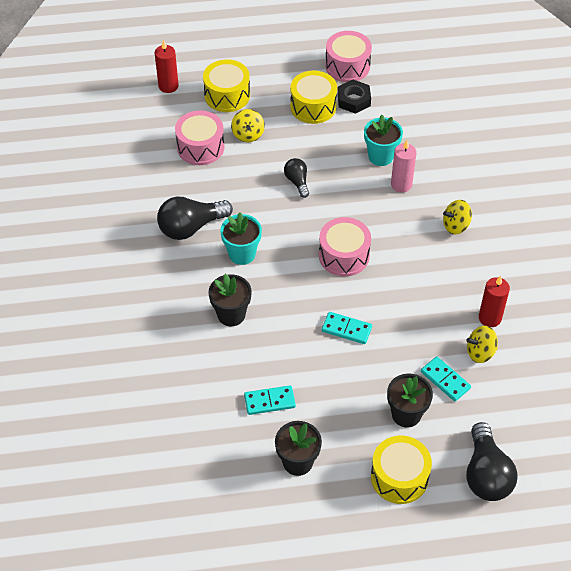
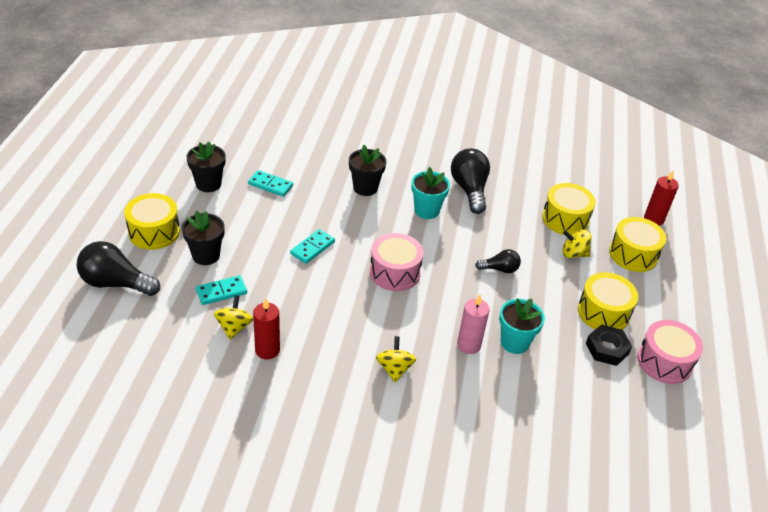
camera: 105 degrees right, 10 degrees down
pink drum [175,110,225,165] -> yellow drum [542,183,596,235]
turquoise domino [244,385,296,415] -> turquoise domino turned 75 degrees counterclockwise [248,170,293,197]

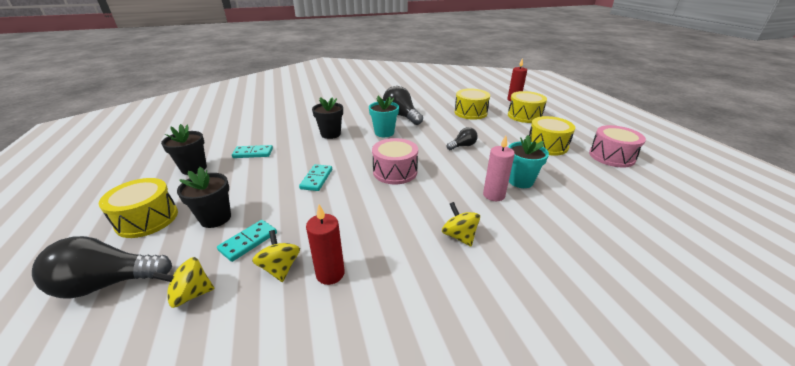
camera: 25 degrees left, 10 degrees down
yellow spinning top [563,230,592,258] -> yellow spinning top moved to [151,257,215,308]
black nut [586,324,632,366] -> none

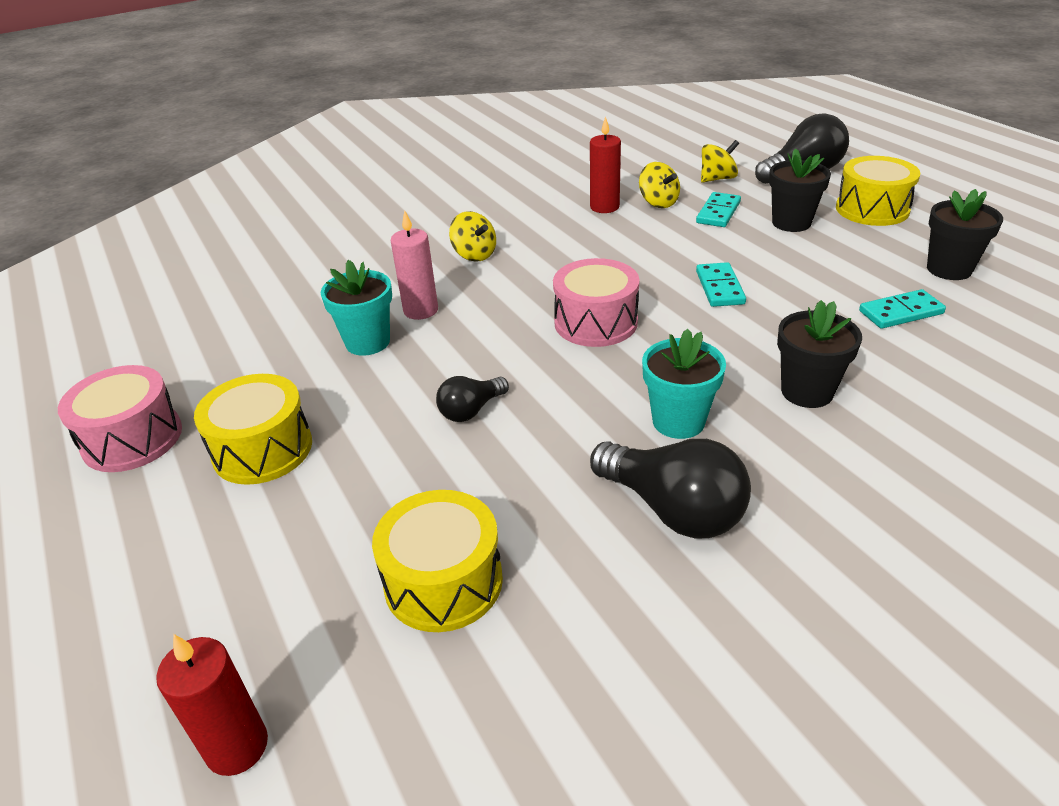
camera: 170 degrees right, 5 degrees up
yellow drum [508,91,547,123] -> none

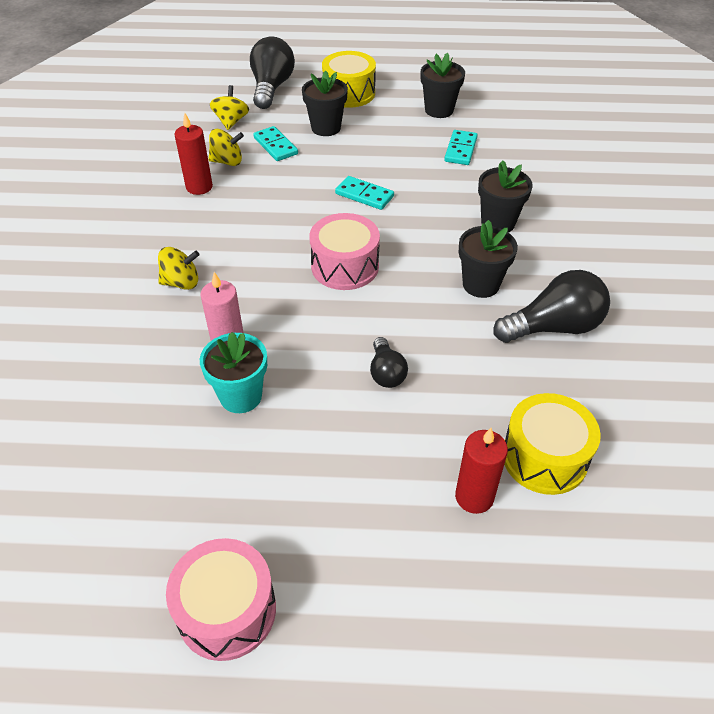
camera: 60 degrees left, 10 degrees up
red candle [156,634,268,776] -> red candle moved to [455,428,508,514]
yellow drum [194,374,312,485] -> none
turquoise flower pot [642,329,726,439] -> black flower pot [459,220,518,298]

